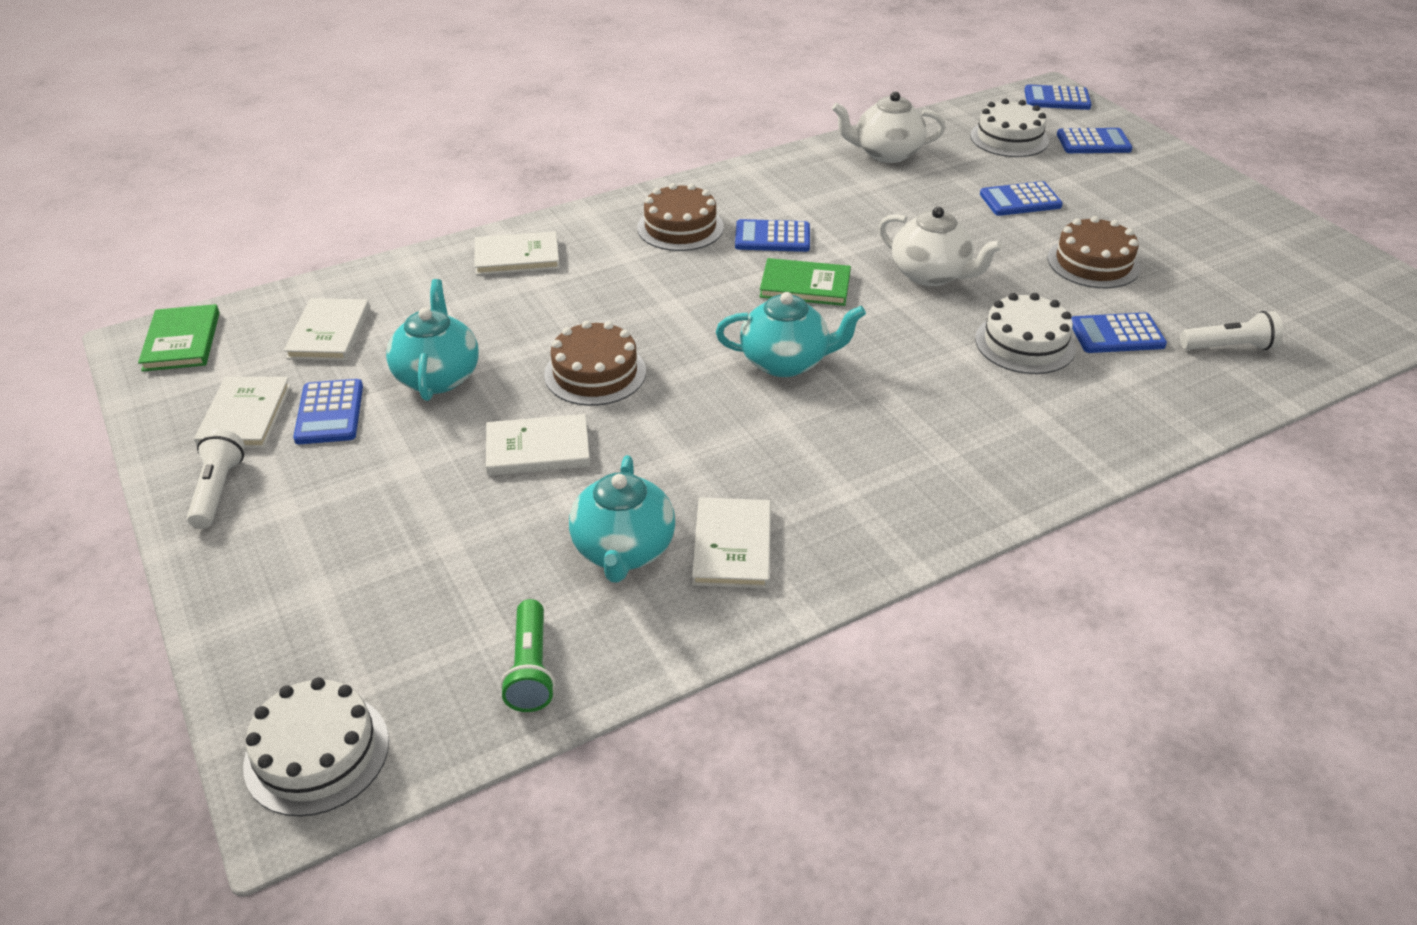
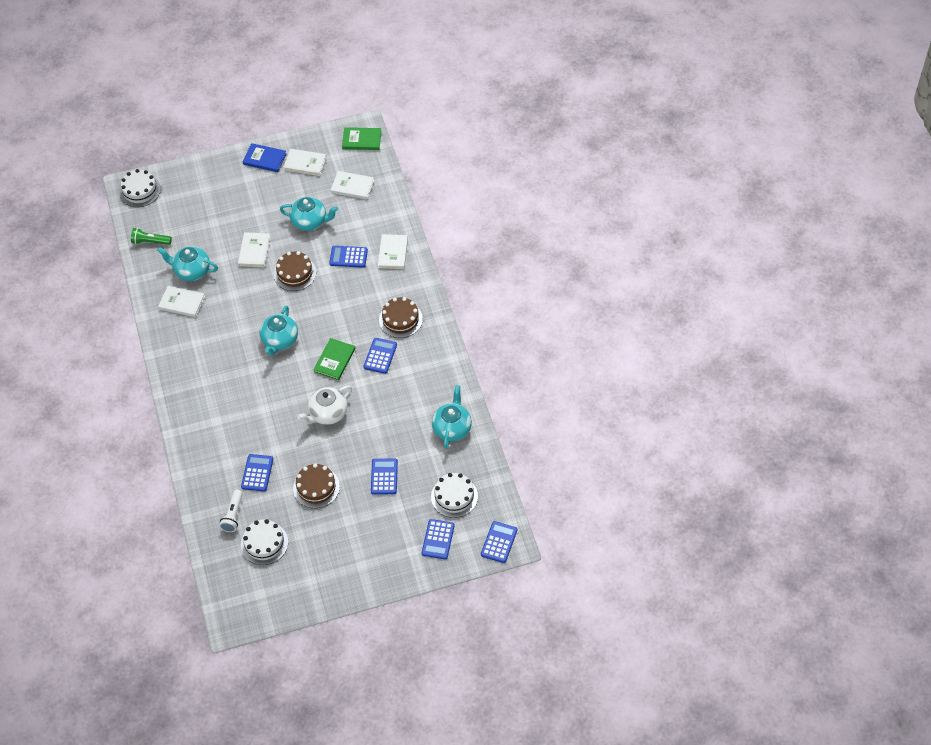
camera: 105 degrees right, 15 degrees up
white flashlight [187,429,245,529] -> blue book [242,143,287,172]
blue calculator [293,379,363,444] -> blue calculator moved to [329,246,368,268]
white teapot [832,91,946,163] -> turquoise teapot [432,385,472,449]
white cake [975,293,1076,374] -> white cake moved to [241,519,288,565]

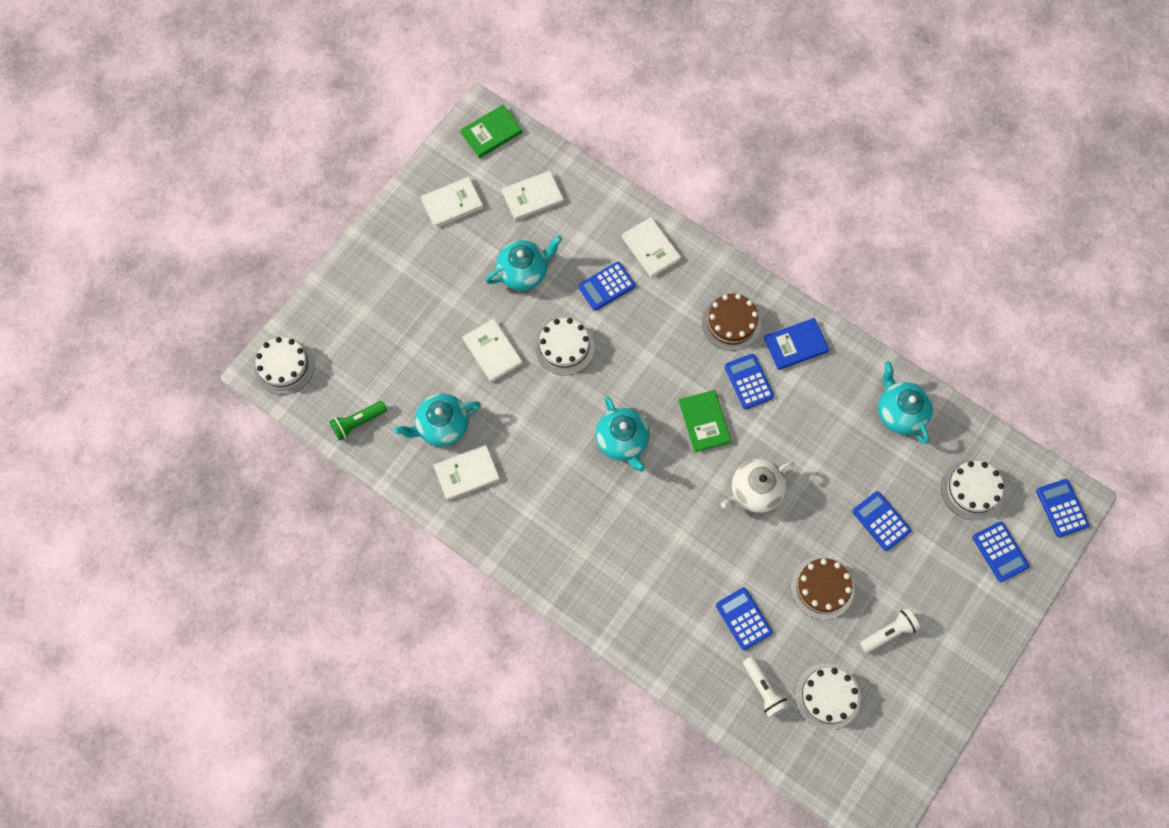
camera: 40 degrees left, 15 degrees up
blue book [242,143,287,172] -> blue book moved to [764,318,829,370]
brown cake [274,251,316,291] -> white cake [535,318,595,376]
white teapot [297,385,352,425] -> white teapot turned 45 degrees clockwise [721,459,794,513]
none -> white flashlight [860,608,920,653]

